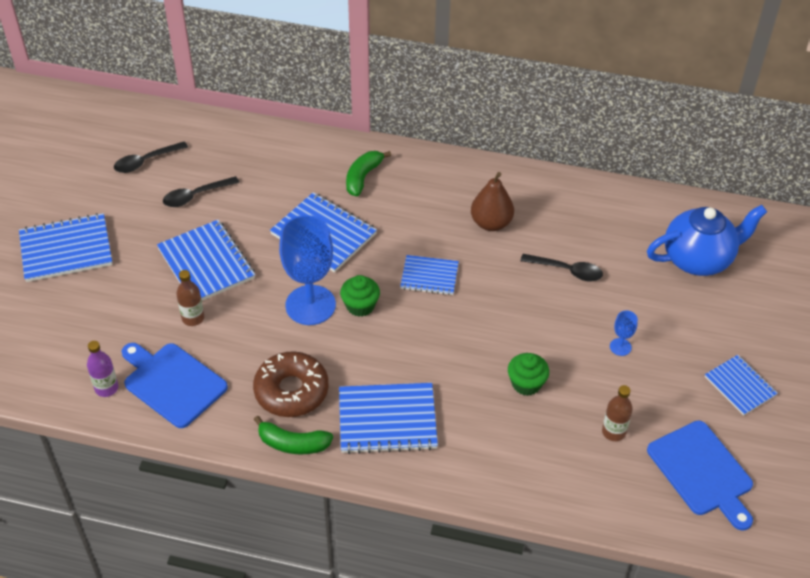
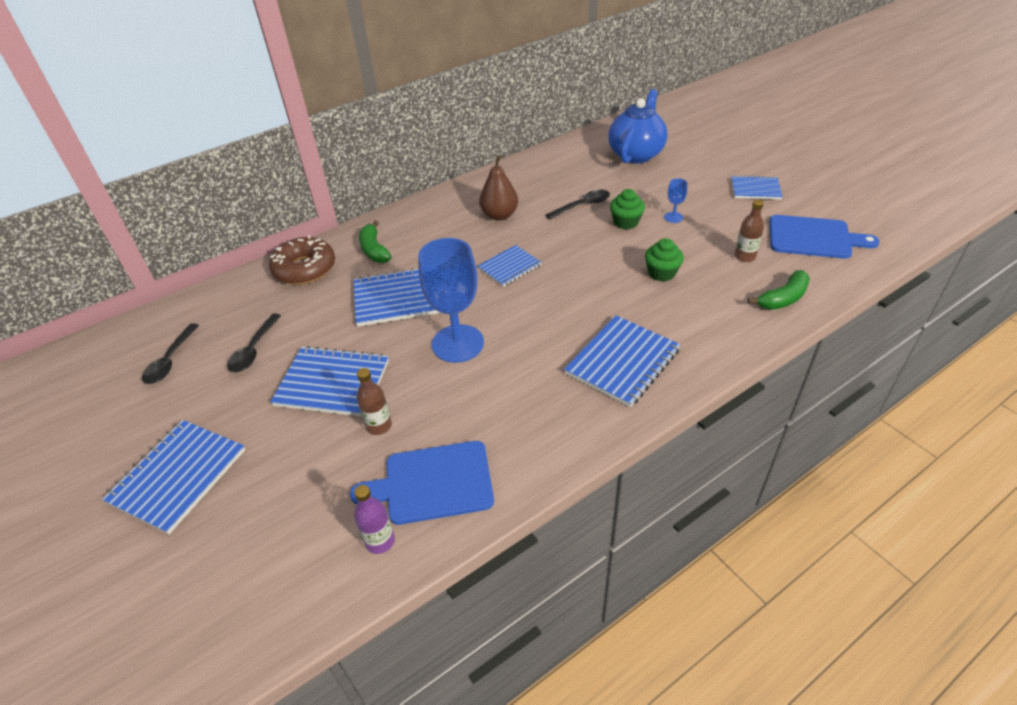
camera: 45 degrees left, 5 degrees down
brown donut [253,351,329,417] -> brown donut moved to [269,235,335,285]
green banana [254,416,333,454] -> green banana moved to [748,270,810,310]
green cupcake [340,275,380,317] -> green cupcake moved to [610,189,645,230]

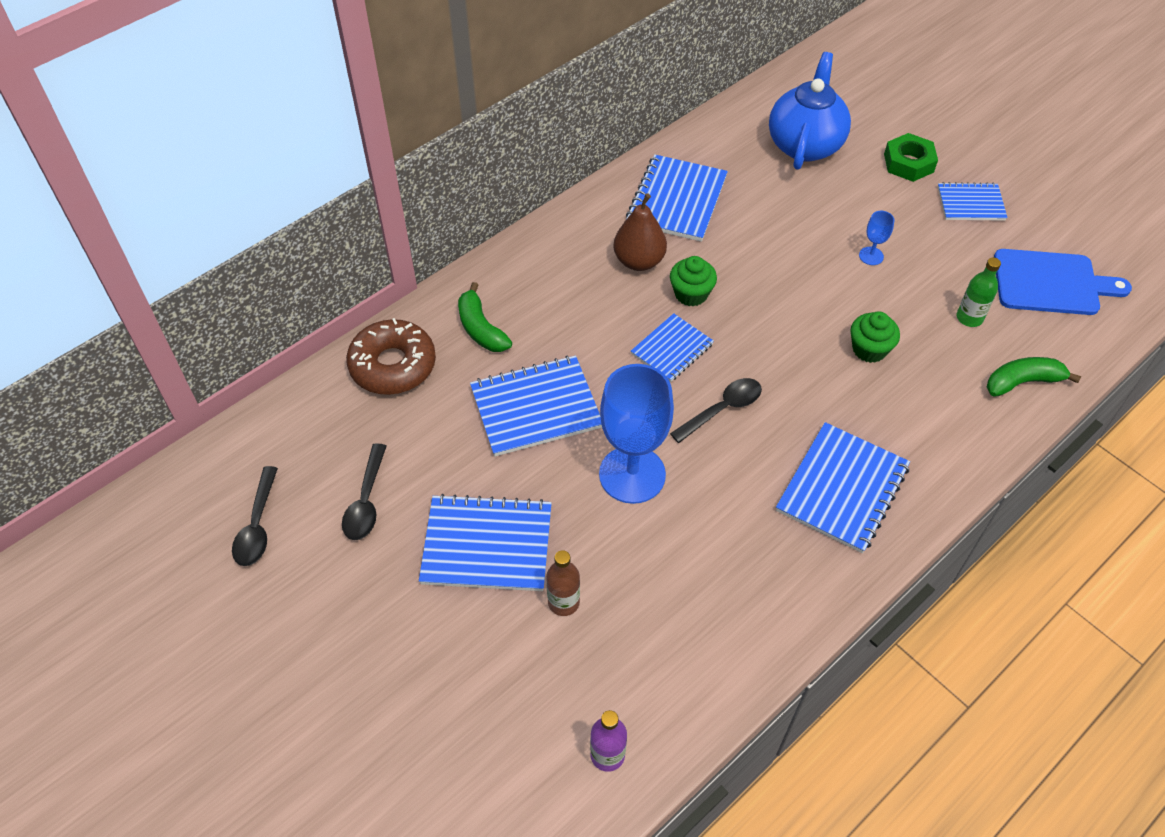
camera: 10 degrees left, 10 degrees up
blue notebook [102,420,245,534] -> blue notebook moved to [626,154,728,242]
blue cutting board [350,441,494,525] -> none
black spoon [546,189,610,220] -> black spoon moved to [670,378,762,443]
green cupcake [610,189,645,230] -> green cupcake moved to [670,256,717,306]
brown bottle [734,199,764,262] -> green bottle [957,258,1001,327]
green banana [748,270,810,310] -> green banana turned 150 degrees counterclockwise [987,357,1081,397]
none -> green nut [884,133,938,182]

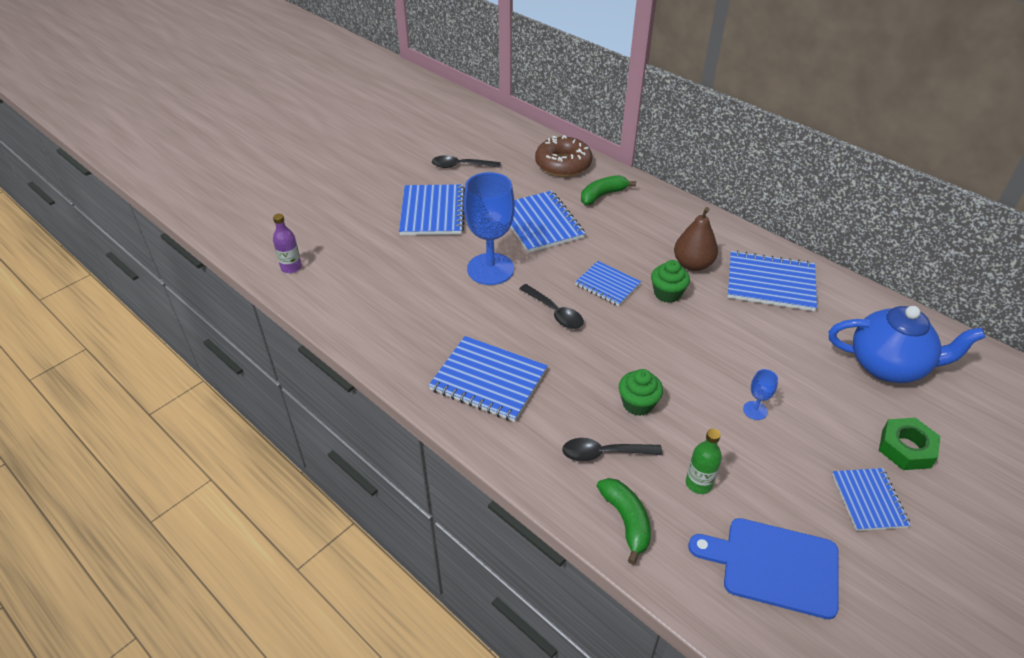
camera: 85 degrees right, 10 degrees down
black spoon [232,466,278,566] -> black spoon moved to [562,438,663,462]
brown bottle [546,550,580,616] -> none
blue cutting board [994,249,1132,315] -> blue cutting board turned 105 degrees clockwise [688,518,838,619]

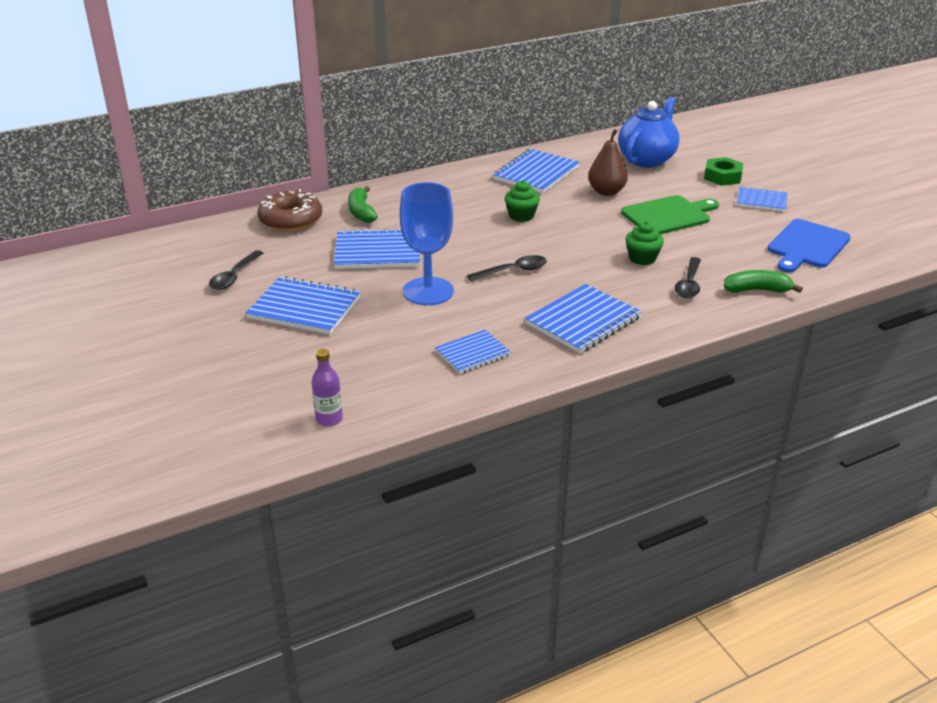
camera: 70 degrees left, 10 degrees down
blue notebook [575,261,641,306] -> blue notebook moved to [435,330,511,374]
brown pear [674,207,718,271] -> brown pear moved to [588,129,628,196]
green bottle [686,429,722,494] -> none
blue goblet [743,369,778,420] -> green cutting board [621,195,719,234]

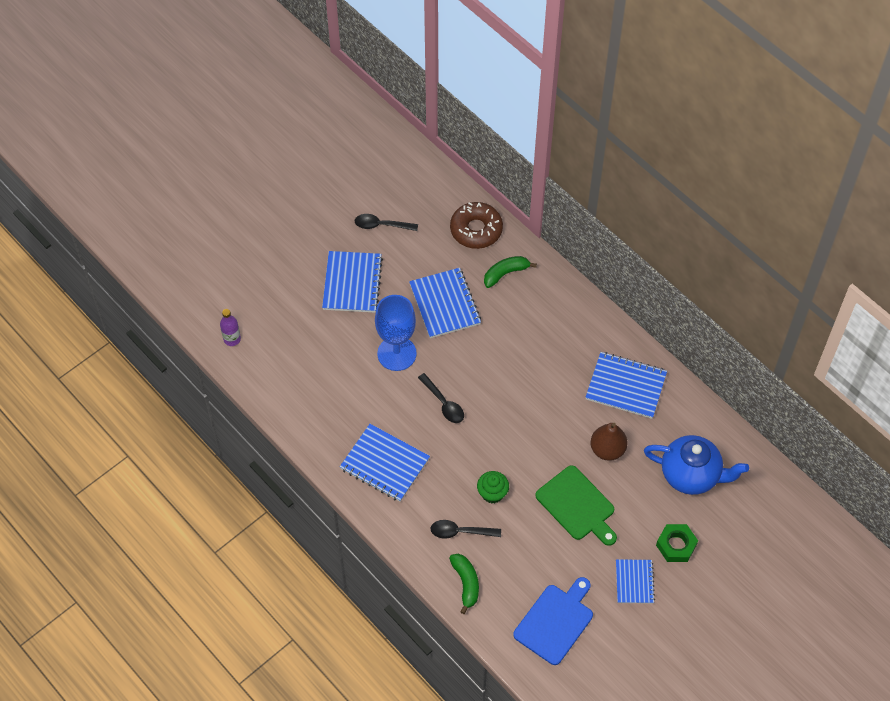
camera: 75 degrees right, 25 degrees up
blue notebook [435,330,511,374] -> none
green cupcake [505,180,540,222] -> none
blue cutting board [767,219,851,272] -> blue cutting board turned 105 degrees clockwise [513,577,593,665]

